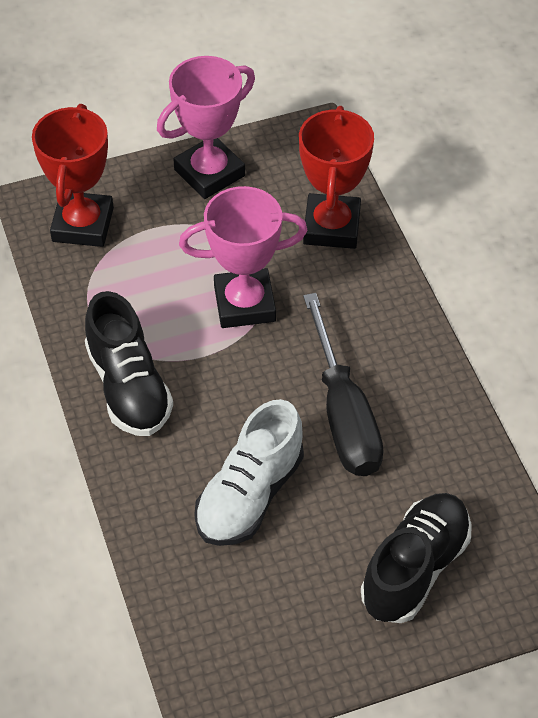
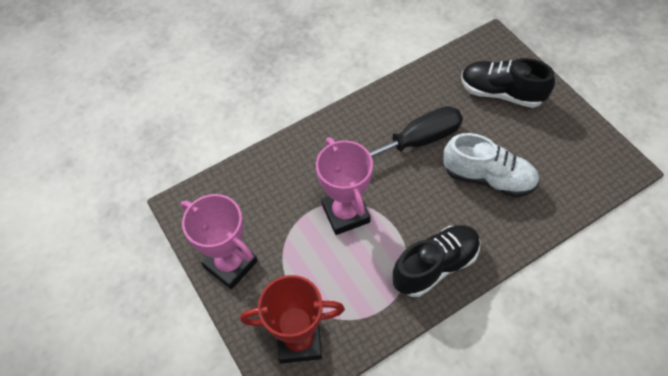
camera: 100 degrees left, 5 degrees up
red trophy [299,106,374,249] -> none

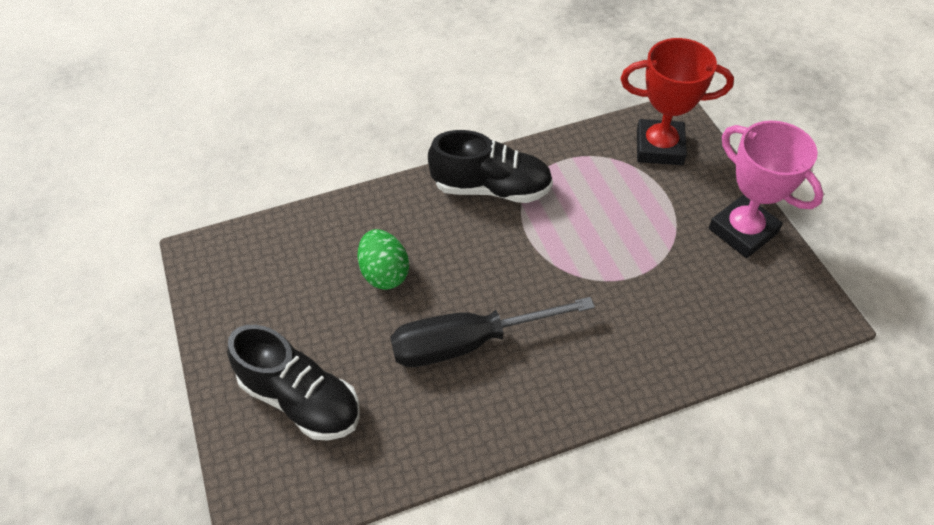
camera: 170 degrees left, 5 degrees down
pink trophy [316,137,373,235] -> none
black shoe [393,225,480,297] -> black shoe turned 150 degrees counterclockwise [428,130,553,203]
white shoe [443,133,539,198] -> green egg [358,229,409,290]

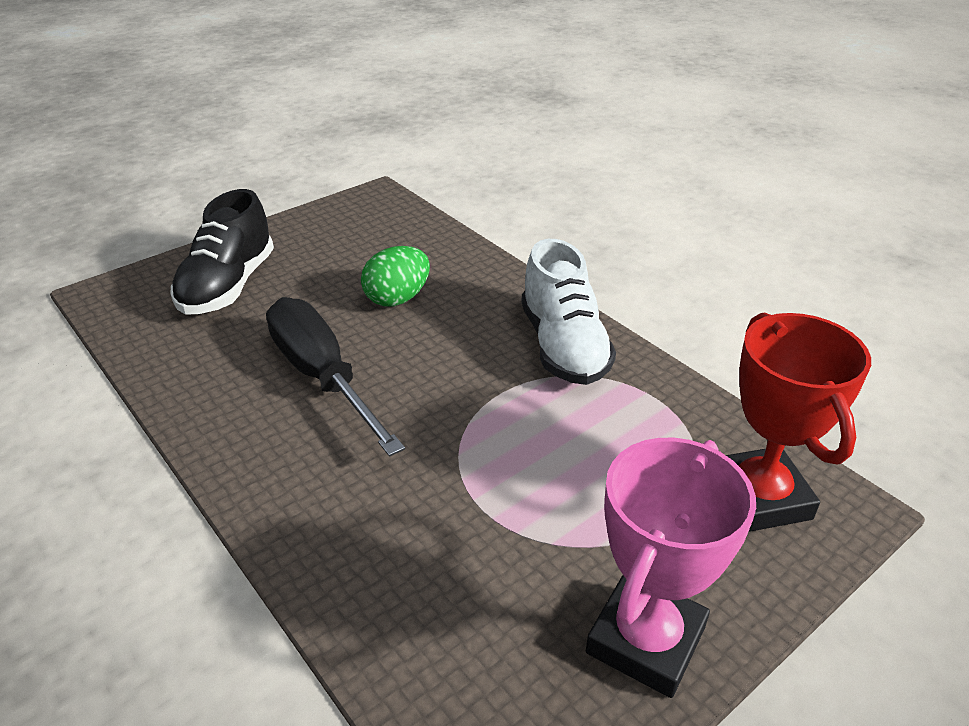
camera: 70 degrees right, 15 degrees down
black shoe [428,130,553,203] -> white shoe [521,239,616,385]

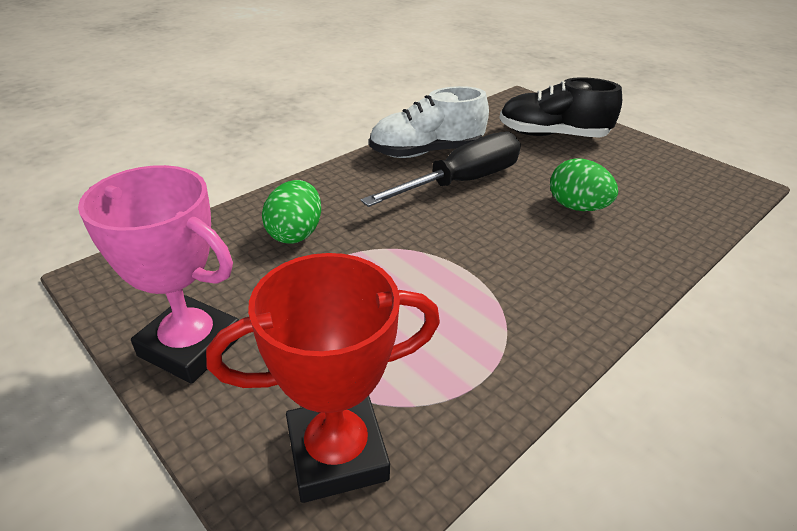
camera: 85 degrees right, 0 degrees up
white shoe [521,239,616,385] -> white shoe moved to [369,86,489,158]
none -> green egg [262,180,321,244]

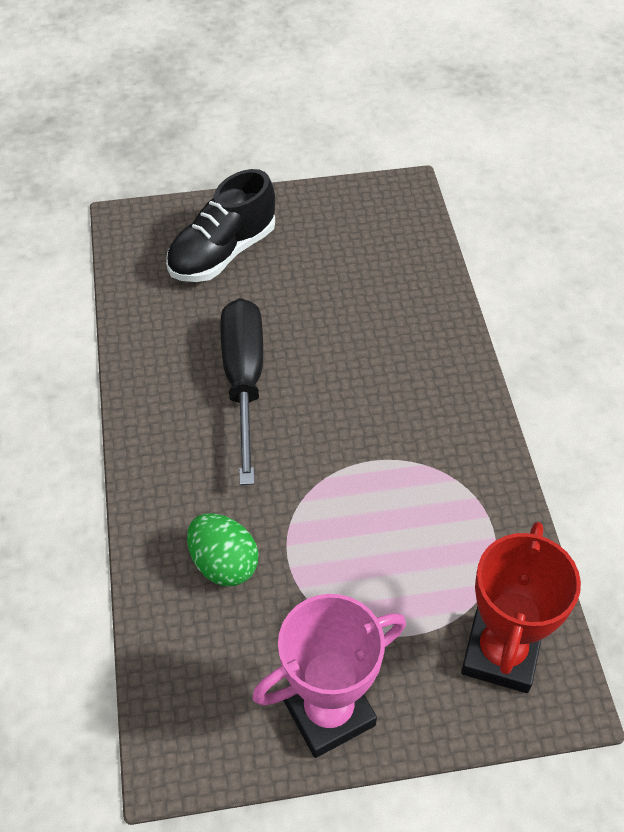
camera: 55 degrees left, 15 degrees up
white shoe [369,86,489,158] -> none
green egg [550,158,618,211] -> none

